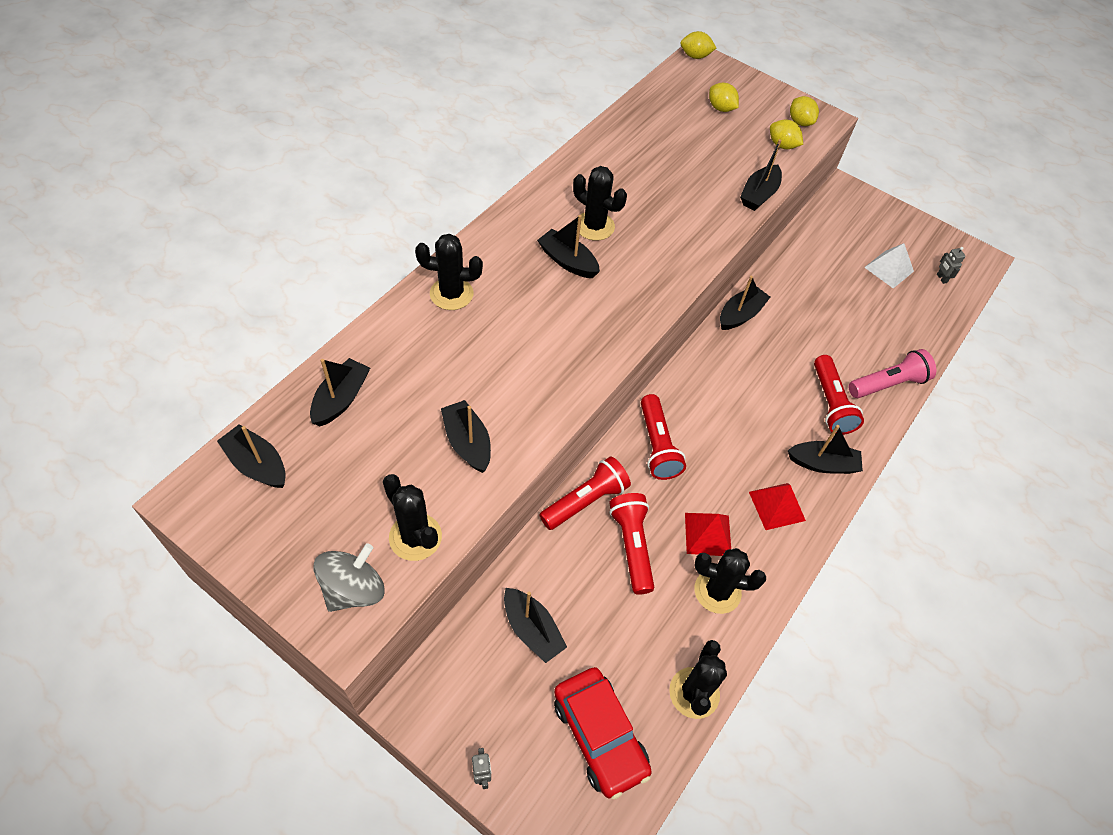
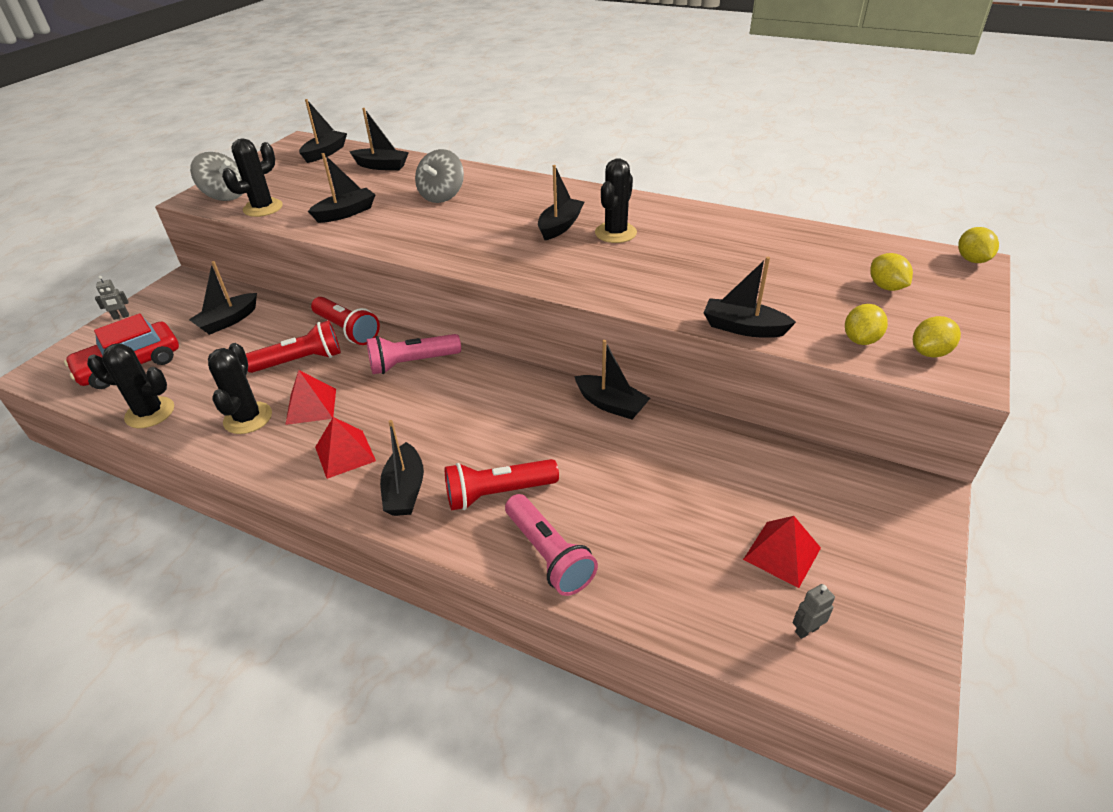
camera: 85 degrees right, 15 degrees down
black cactus [415,234,483,310] -> none
red flashlight [641,394,686,480] -> pink flashlight [367,334,461,374]
yellow lemon [709,83,739,112] -> yellow lemon turned 60 degrees counterclockwise [870,253,913,291]
white pyramid [864,243,914,288] -> red pyramid [743,516,821,588]
none -> grey spinning top [415,149,464,203]

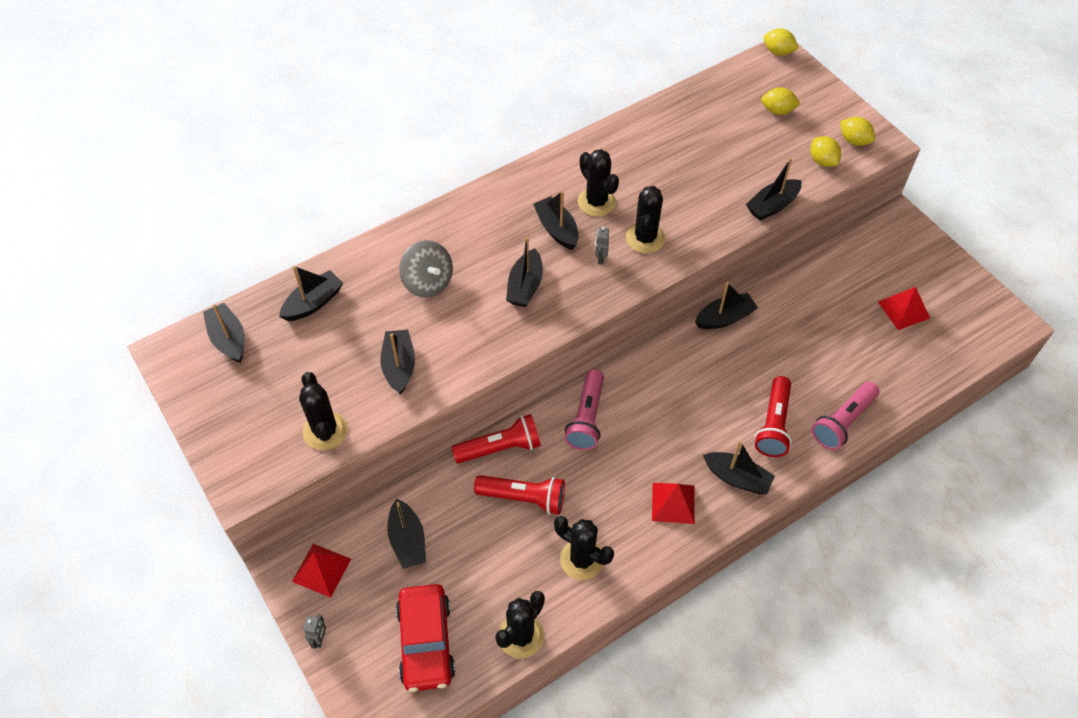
camera: 60 degrees left, 15 degrees up
grey spinning top [190,152,242,201] -> none
red flashlight [246,320,341,373] -> red flashlight turned 90 degrees clockwise [474,475,565,514]
red pyramid [285,370,336,425] -> red pyramid moved to [292,544,351,598]
pink flashlight [505,494,598,596] -> pink flashlight turned 135 degrees clockwise [812,382,879,450]
grey robot [793,584,835,639] -> grey robot moved to [595,227,609,264]
yellow lemon [913,316,961,358] -> yellow lemon turned 45 degrees counterclockwise [840,117,875,146]
none -> black boat [506,237,543,307]
none -> black cactus [626,186,665,253]

